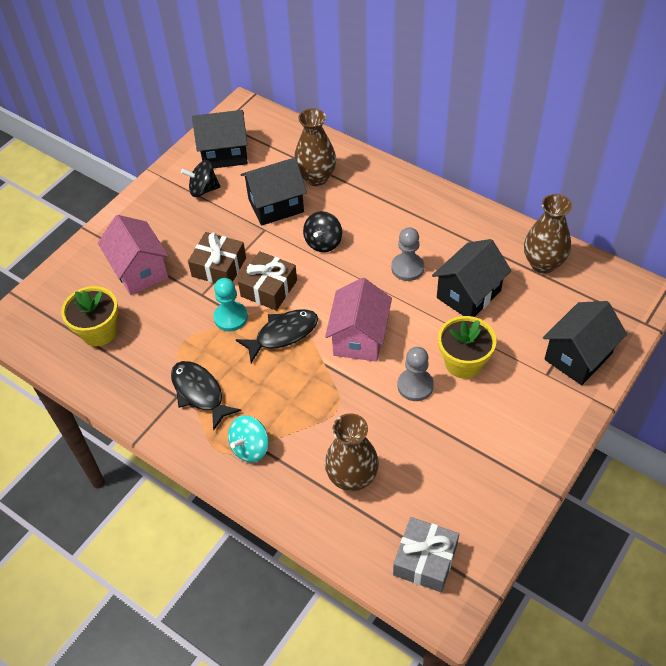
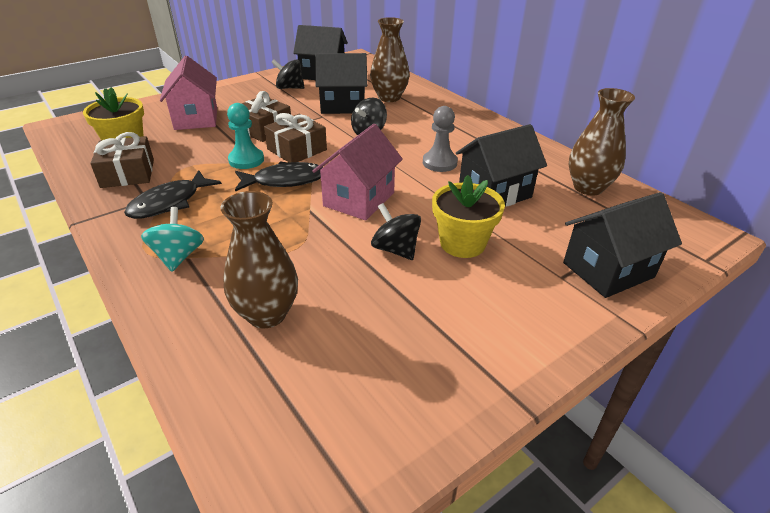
camera: 15 degrees right, 15 degrees down
black fish [171,361,241,431] -> black fish turned 120 degrees counterclockwise [124,170,222,219]
turquoise spinning top [228,415,269,462] -> turquoise spinning top turned 120 degrees clockwise [141,207,204,272]
grey gift [393,517,459,592] -> none
grey pawn [398,347,434,401] -> black spinning top [371,203,421,260]
none -> brown gift [90,132,154,188]

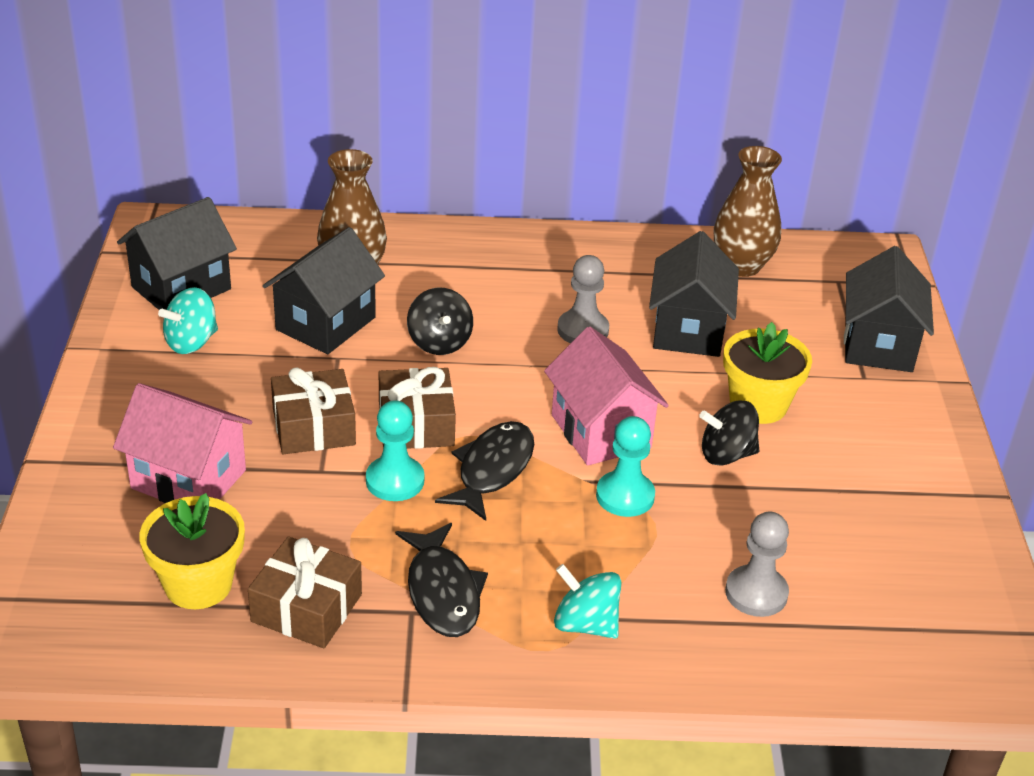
camera: 55 degrees left, 0 degrees up
brown vase [220,191,298,328] -> grey pawn [725,512,789,617]
black spinning top [271,59,304,89] -> turquoise spinning top [158,287,218,354]
none -> turquoise pawn [596,416,655,517]

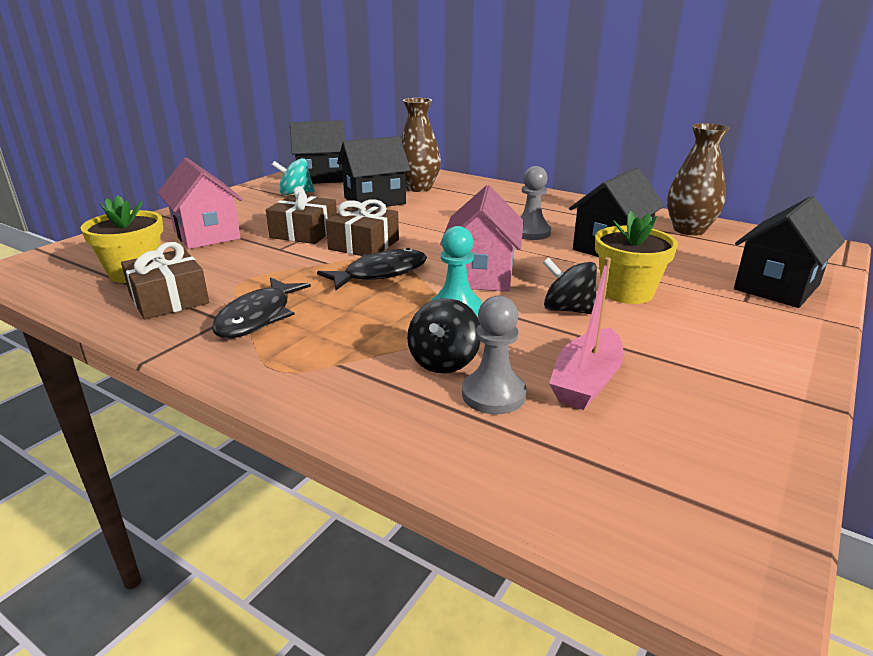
camera: 35 degrees right, 10 degrees down
turquoise pawn [366,400,424,501] -> none
black spinning top [407,288,473,355] -> black spinning top moved to [407,298,481,374]
turquoise spinning top [554,564,621,639] -> none
none -> pink boat [549,257,624,410]

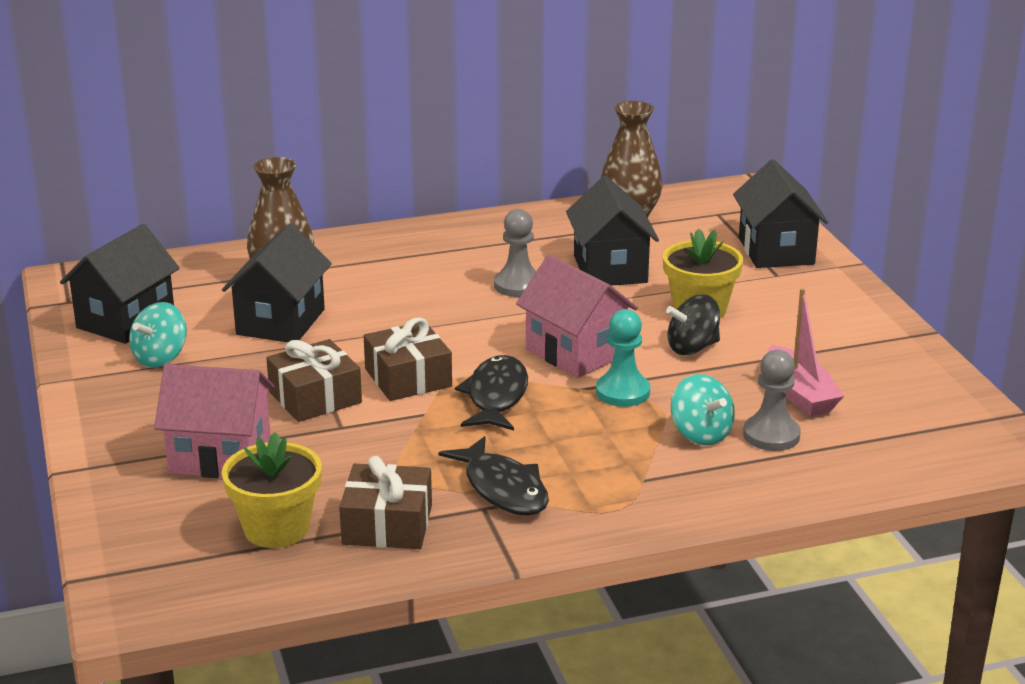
camera: 50 degrees left, 0 degrees up
black spinning top [407,298,481,374] -> turquoise spinning top [671,374,735,445]

